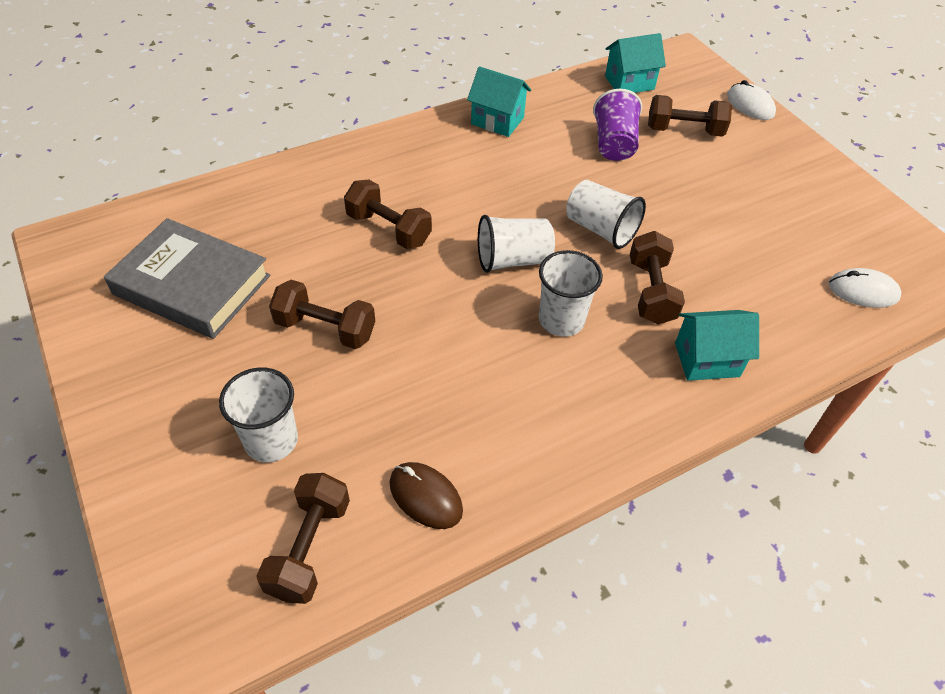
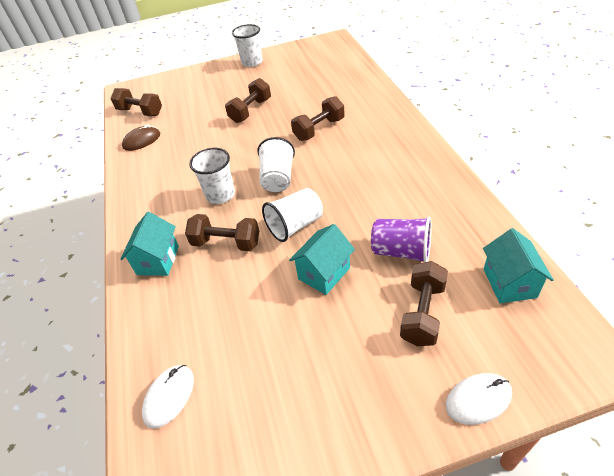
camera: 110 degrees right, 5 degrees down
grey book [104,218,270,339] -> none
white cup [219,367,298,462] -> white cup moved to [232,24,262,67]
turquoise house [467,66,531,137] -> turquoise house moved to [289,224,355,295]

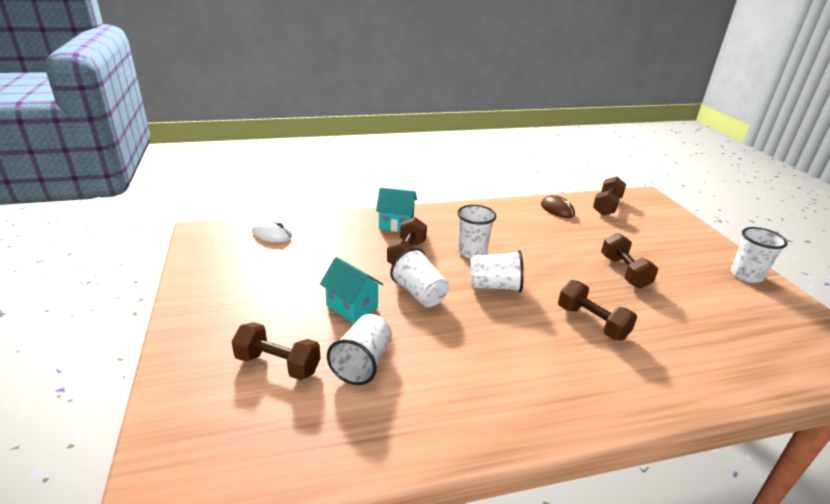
camera: 85 degrees right, 15 degrees down
brown dumbbell [225,78,271,123] -> brown dumbbell turned 45 degrees clockwise [601,233,658,289]
purple cup [371,217,432,262] -> white cup [327,314,392,385]
white mouse [446,373,512,425] -> none
turquoise house [483,228,554,303] -> none

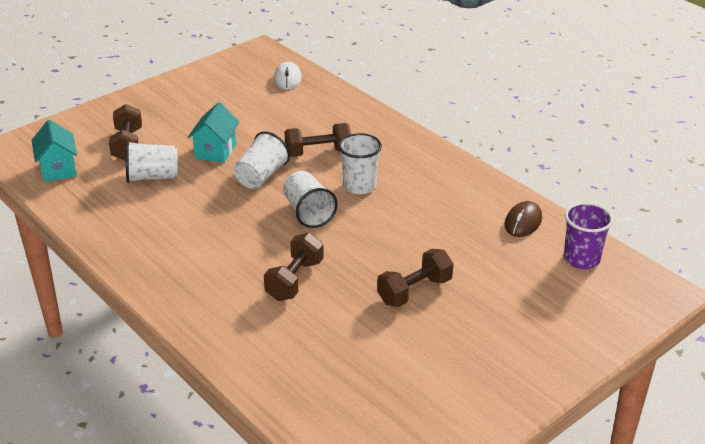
camera: 65 degrees right, 5 degrees up
turquoise house [376,187,417,232] -> turquoise house moved to [31,120,77,182]
brown dumbbell [593,177,626,215] -> purple cup [564,202,613,269]
white cup [731,227,788,283] -> none

